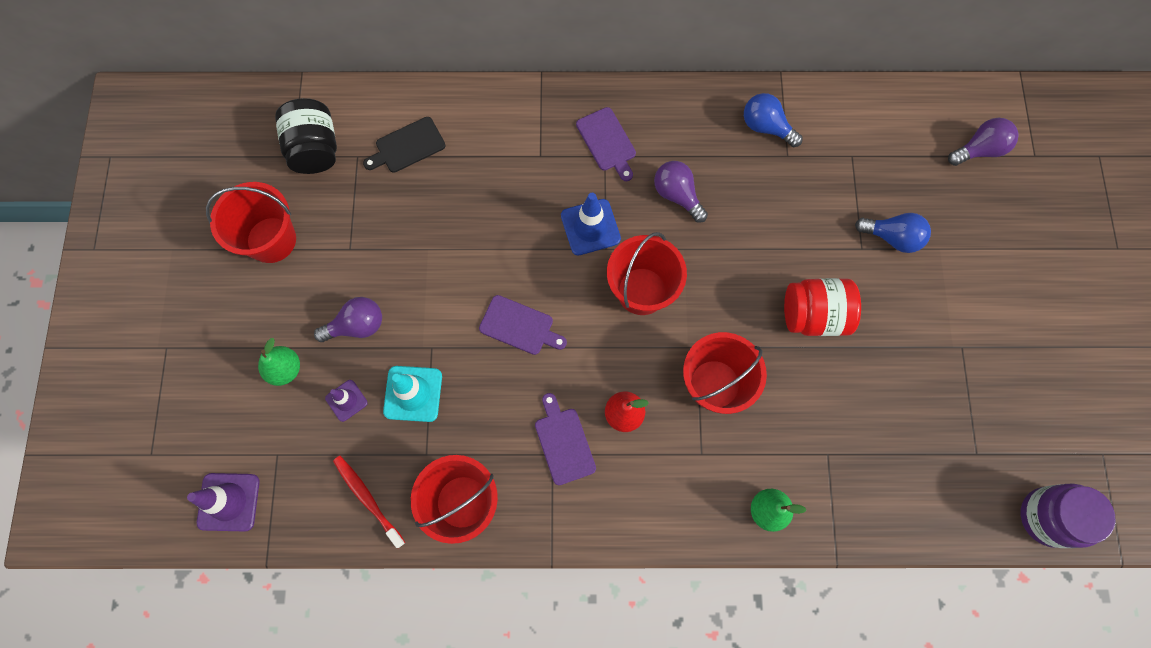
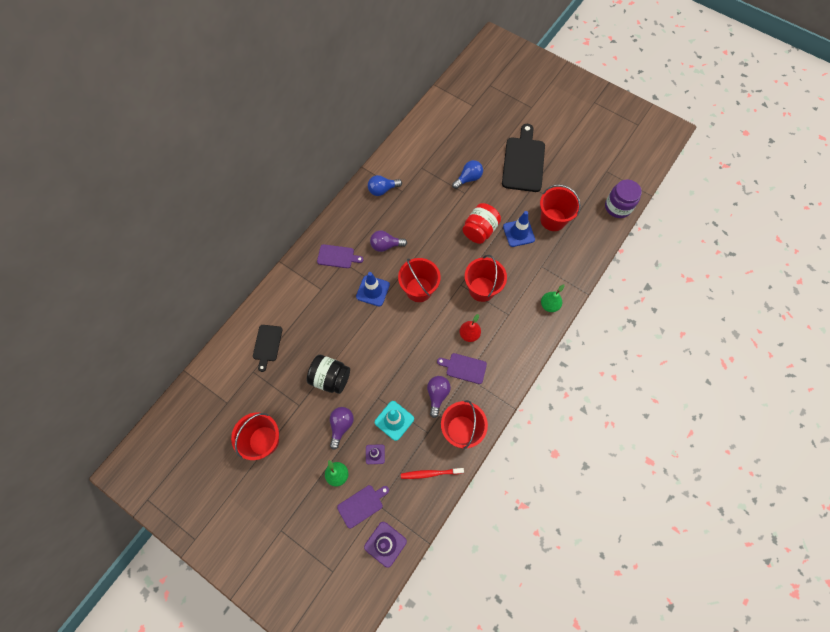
camera: 55 degrees left, 5 degrees down
black jar [275,98,337,174] -> black jar moved to [307,354,350,394]
purple cutting board [479,295,567,355] -> purple cutting board moved to [337,485,389,528]
purple light bulb [948,118,1019,166] -> purple light bulb moved to [427,376,451,418]
none -> black cutting board [502,124,545,192]
none -> blue traffic cone [503,211,535,247]
none -> red bucket [540,184,581,231]

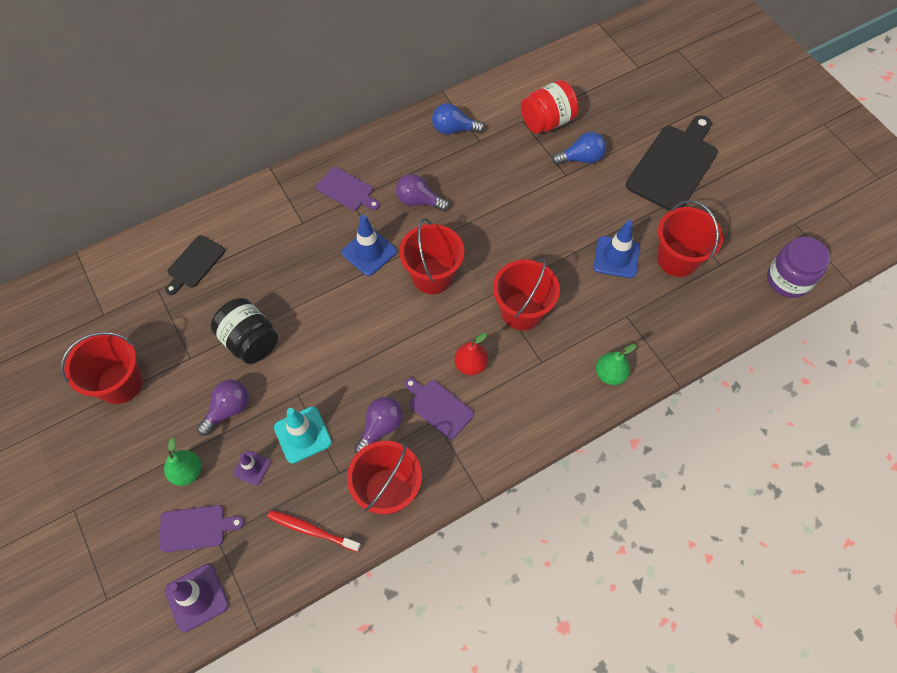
camera: 25 degrees right, 5 degrees down
red jar [462,203,501,244] -> red jar moved to [521,80,579,134]

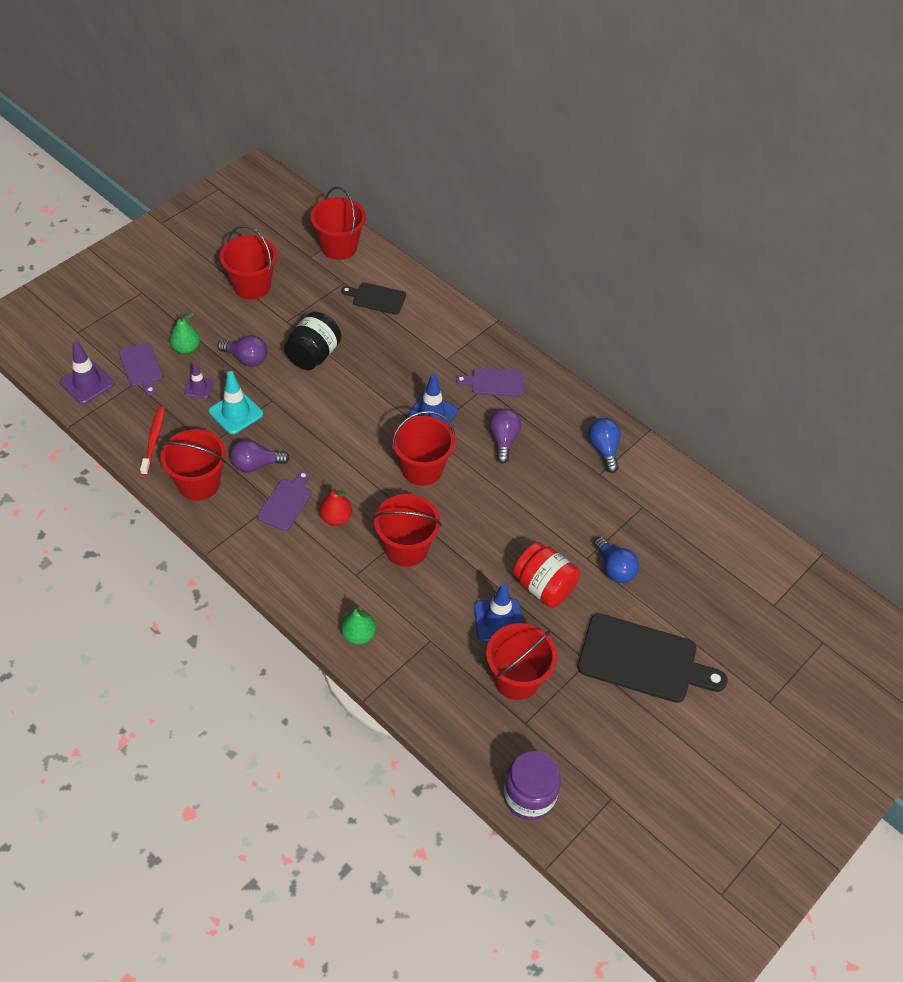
camera: 70 degrees right, 10 degrees down
purple cutting board [316,167,380,210] -> purple cutting board turned 75 degrees clockwise [456,368,523,396]
purple light bulb [354,397,403,454] -> purple light bulb turned 150 degrees clockwise [230,439,290,473]
red jar [521,80,579,134] -> red jar moved to [513,542,580,608]
none -> red bucket [310,186,366,260]

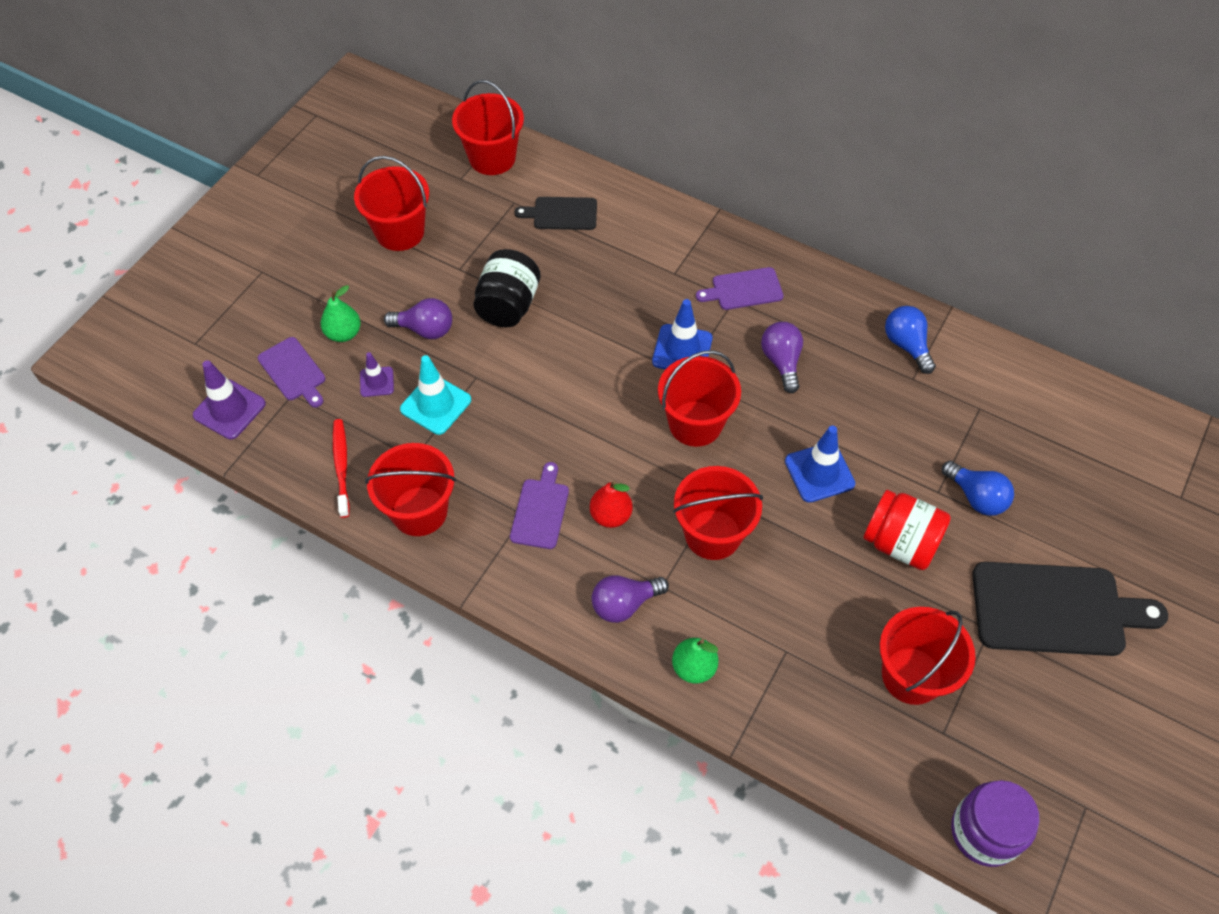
camera: 10 degrees left, 5 degrees up
purple light bulb [230,439,290,473] -> purple light bulb moved to [592,575,669,623]
blue traffic cone [474,583,522,642] -> blue traffic cone moved to [785,426,855,503]

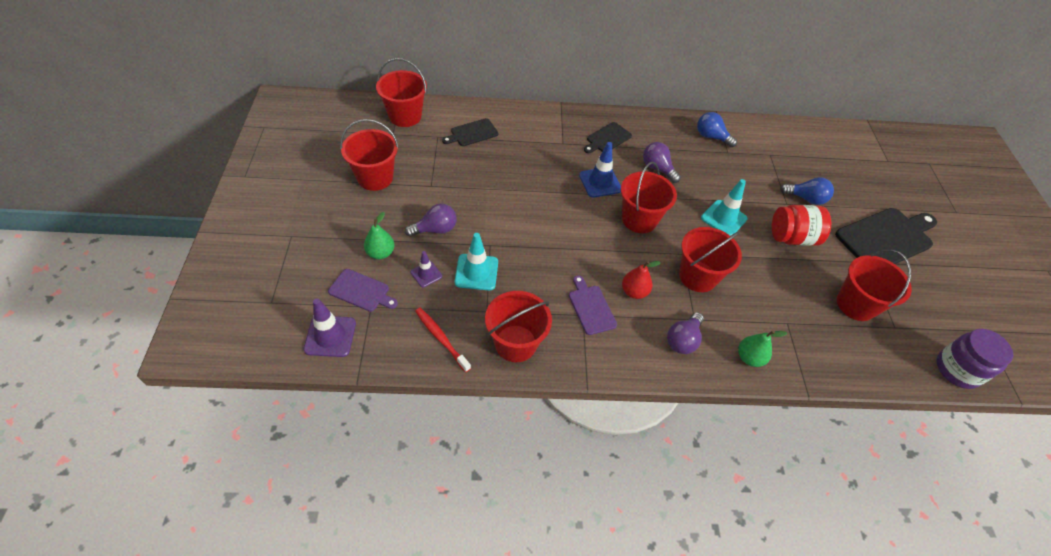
camera: 35 degrees left, 5 degrees down
black jar [473,249,540,327] -> none
purple cutting board [696,267,784,310] -> black cutting board [584,122,632,153]
blue traffic cone [785,426,855,503] -> turquoise traffic cone [701,179,748,236]

